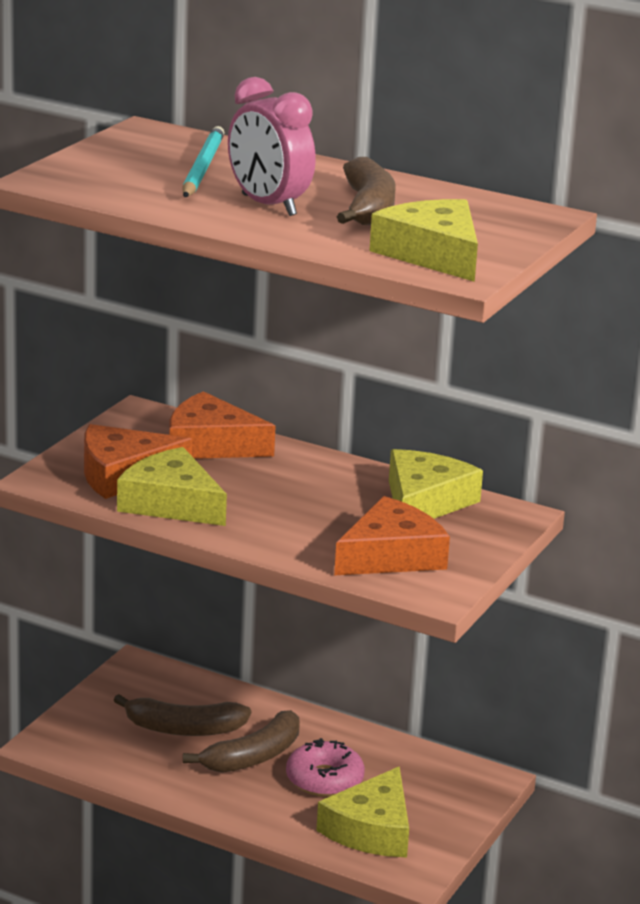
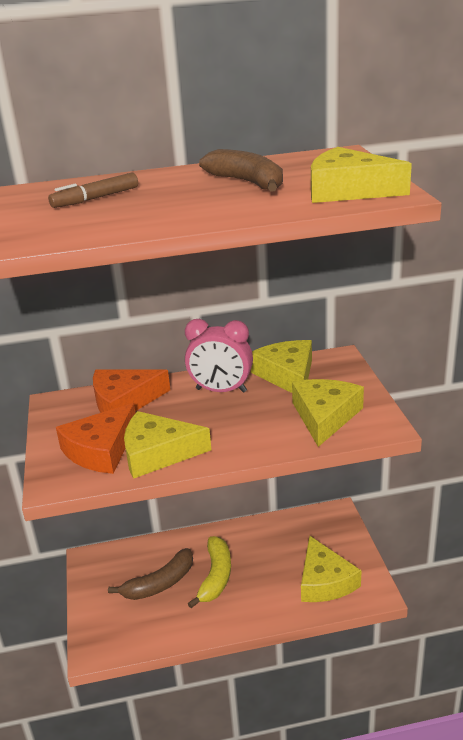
camera: 35 degrees left, 5 degrees up
turquoise pencil [182,126,225,197] -> brown marker [48,173,138,208]
brown banana [183,710,300,773] -> yellow banana [188,536,231,608]
pink clock [228,77,316,216] -> pink clock moved to [185,319,253,393]
pink donut [286,738,365,797] -> none
orange cheese [334,496,450,575] -> yellow cheese [292,379,364,447]

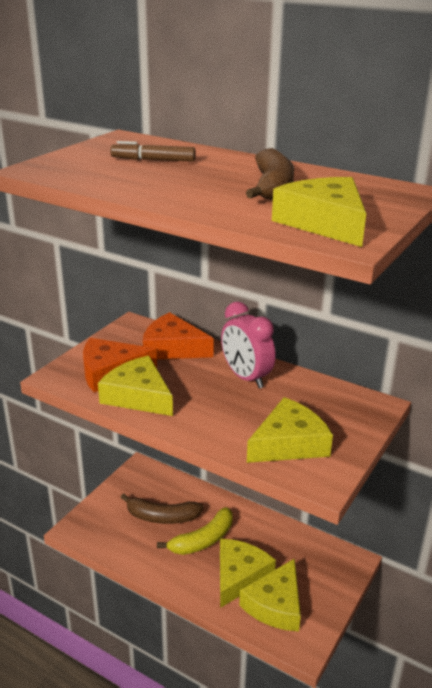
camera: 40 degrees right, 0 degrees up
yellow cheese [251,340,312,393] -> yellow cheese moved to [220,539,276,608]

